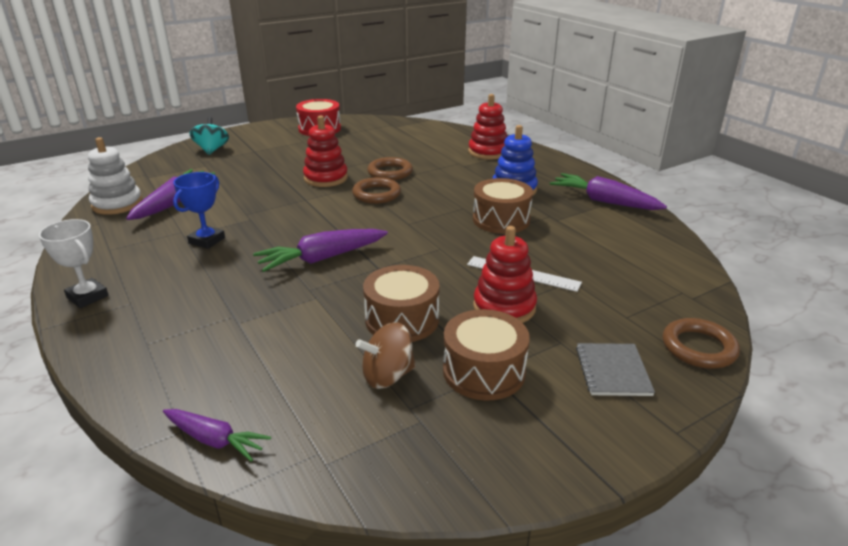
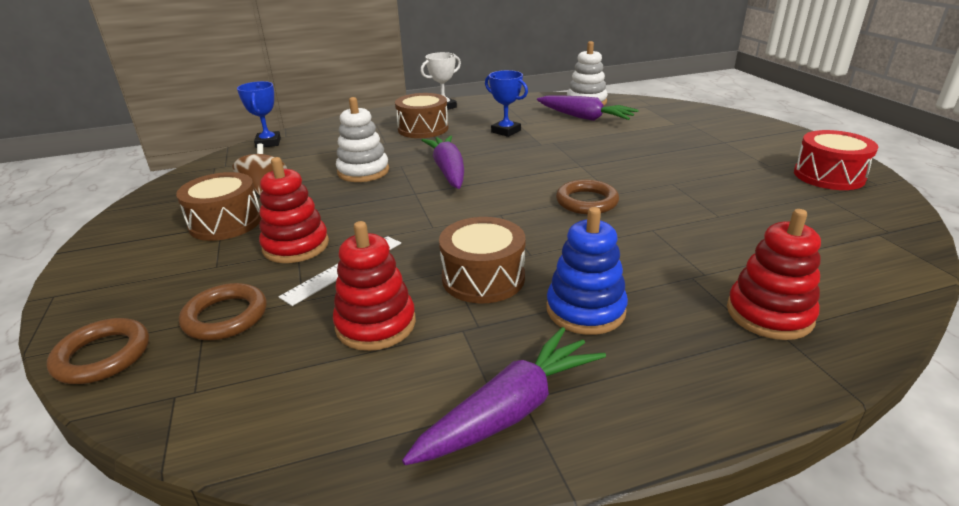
camera: 105 degrees right, 0 degrees up
purple carrot [163,409,271,462] -> blue trophy [237,81,281,148]
turquoise spinning top [189,117,229,155] -> none
red stacking toy [303,116,348,187] -> red stacking toy moved to [333,221,416,351]
brown drum [363,265,440,342] -> brown drum moved to [395,93,448,138]
brown ring [367,157,413,180] -> brown ring moved to [179,283,266,340]
grey notebook [576,343,655,396] -> none
none -> white stacking toy [336,97,389,182]

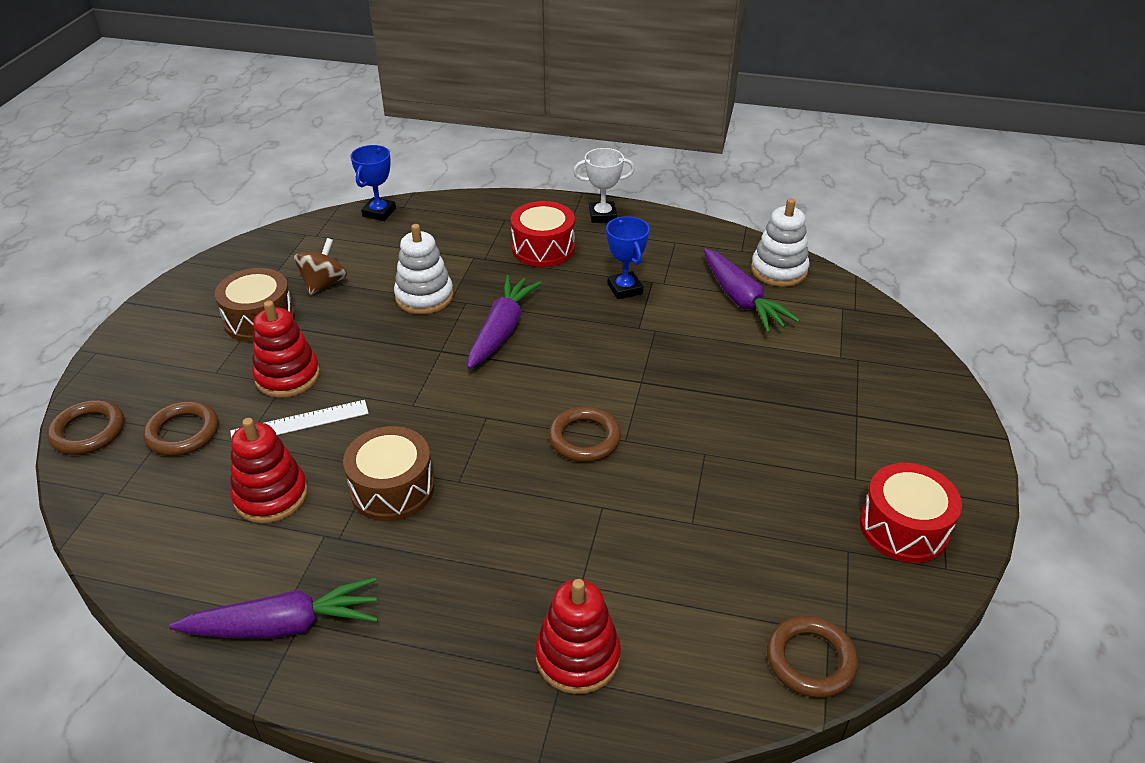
camera: 30 degrees right, 10 degrees up
brown drum [395,93,448,138] -> red drum [511,201,575,267]
blue stacking toy [546,207,628,335] -> none
none -> brown ring [767,615,858,698]

